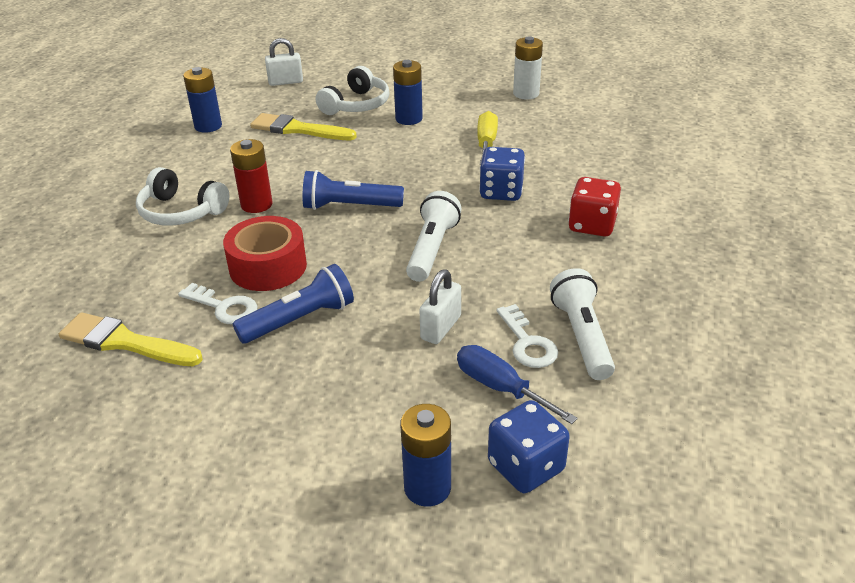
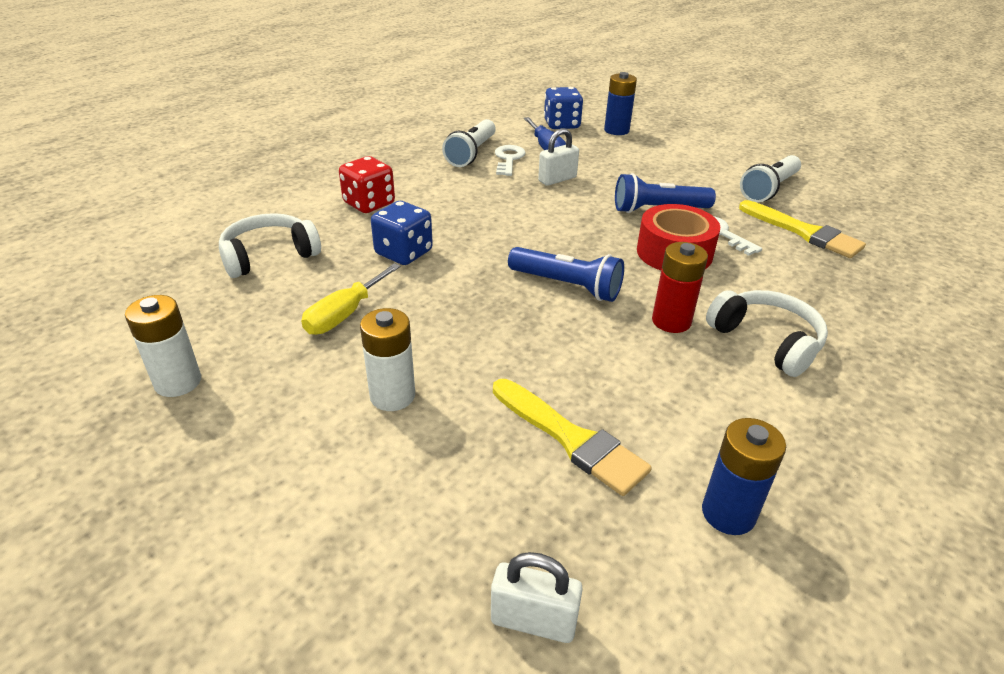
camera: 155 degrees left, 0 degrees up
white headphones [316,66,390,115] -> white headphones moved to [219,213,321,278]
blue battery [393,60,423,125] -> white battery [360,308,415,411]
white flashlight [406,191,462,282] -> white flashlight moved to [740,155,801,202]

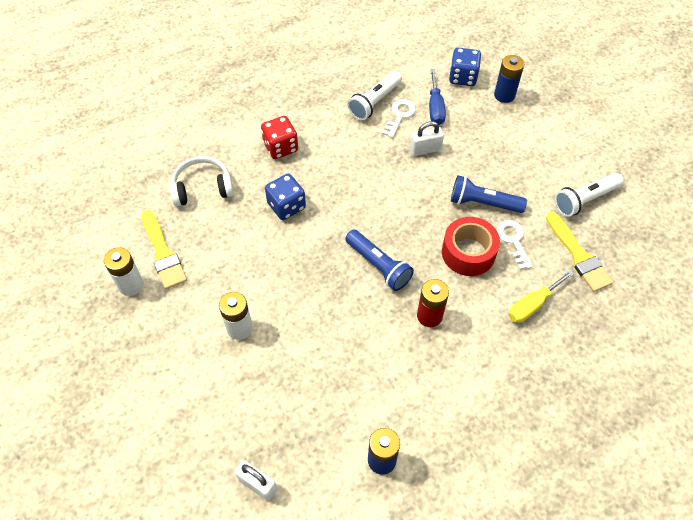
camera: 20 degrees right, 20 degrees up
yellow screwdriver [301,263,401,335] -> yellow screwdriver moved to [508,270,575,323]
yellow brush [493,379,652,496] -> yellow brush moved to [142,210,187,289]
white headphones [706,290,828,377] -> none

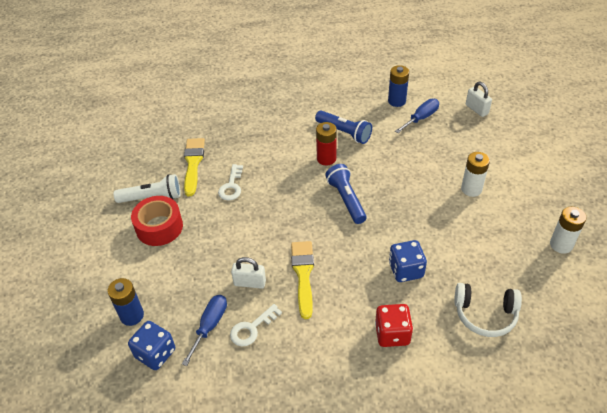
camera: 155 degrees left, 10 degrees down
yellow brush [142,210,187,289] -> yellow brush moved to [291,241,314,319]
white flashlight [348,71,402,120] -> none
red tape [442,217,500,276] -> red tape moved to [131,196,183,246]
blue flashlight [451,175,527,213] -> blue flashlight moved to [315,110,372,144]
yellow screwdriver [508,270,575,323] -> none
none -> blue screwdriver [395,99,439,133]

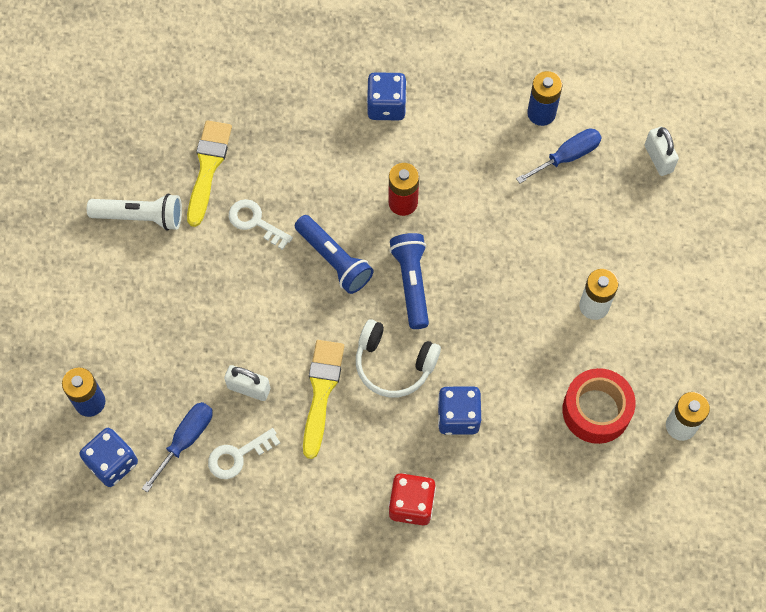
camera: 10 degrees right, 20 degrees up
red tape [131,196,183,246] -> red tape moved to [562,368,636,444]
white key [218,164,243,201] -> white key turned 105 degrees clockwise [229,199,293,250]
blue flashlight [315,110,372,144] -> blue flashlight moved to [295,215,374,294]
white headphones [454,283,522,337] -> white headphones moved to [356,319,441,397]
none -> blue dice [367,72,407,120]

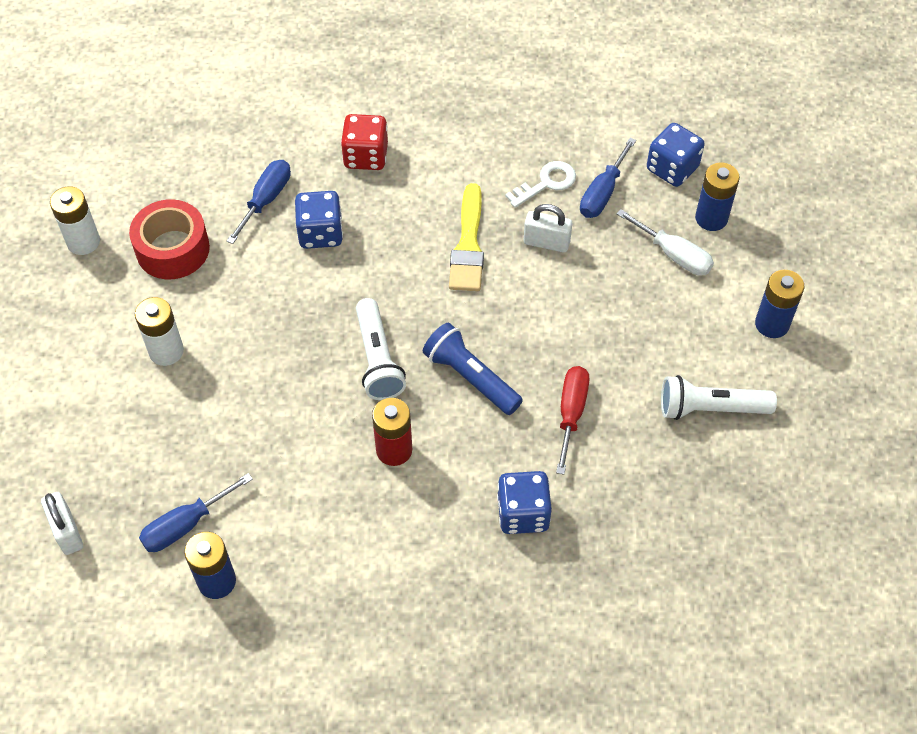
camera: 175 degrees right, 10 degrees down
yellow brush [187,120,232,227] -> none
white key [229,199,293,250] -> red screwdriver [556,366,590,474]
white headphones [356,319,441,397] -> none
blue dice [367,72,407,120] -> blue dice moved to [497,471,552,534]
blue flashlight [389,233,429,329] -> white flashlight [356,298,406,400]
none -> blue screwdriver [227,160,291,244]
none -> white screwdriver [617,209,714,276]
none -> blue battery [755,270,804,338]

